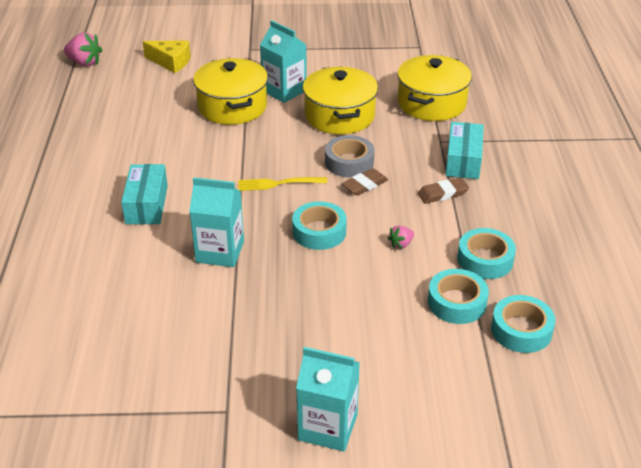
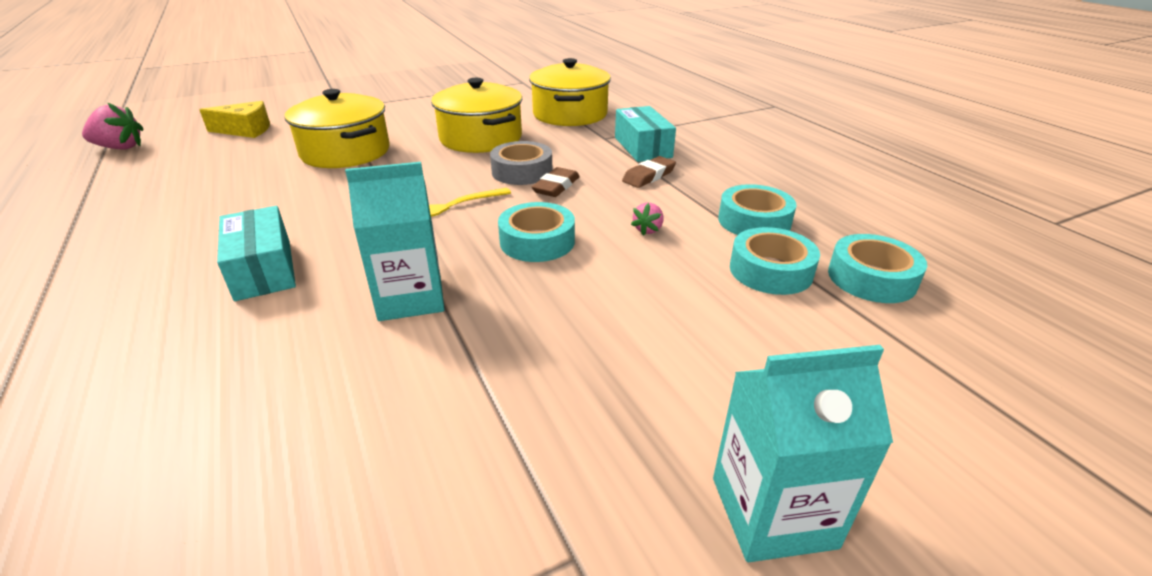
camera: 25 degrees left, 5 degrees down
turquoise carton [260,20,307,103] -> none

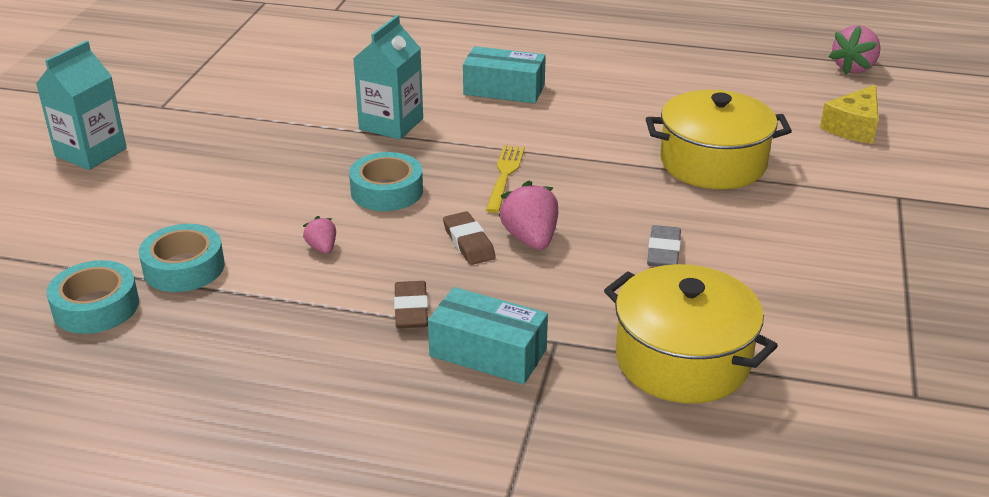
camera: 130 degrees right, 0 degrees up
yellow pot [431,78,522,153] -> grey eraser [647,225,681,267]
grey tape [490,141,552,185] -> pink strawberry [498,181,558,250]
turquoise tape [718,184,797,235] -> none

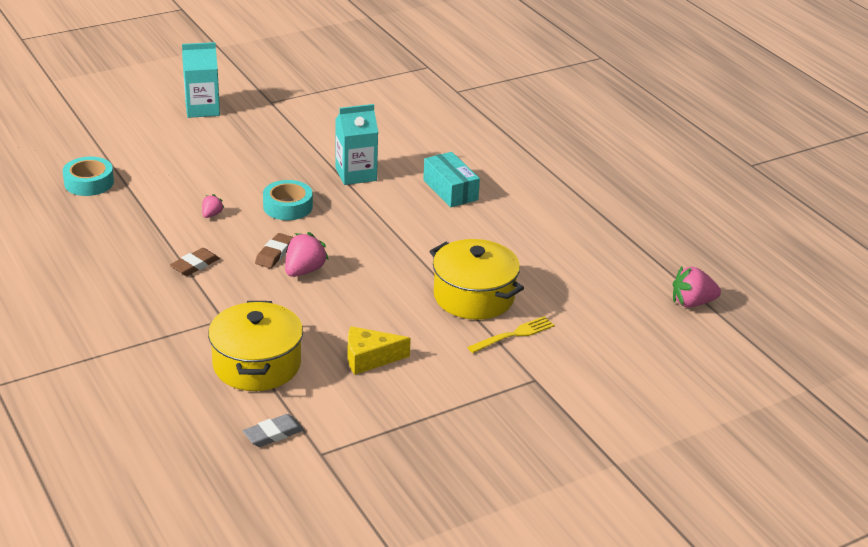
camera: 45 degrees right, 0 degrees up
turquoise tape [139,224,225,292] -> none
turquoise box [428,287,548,384] -> none
yellow fork [486,145,525,213] -> yellow fork moved to [468,316,555,353]
grey eraser [647,225,681,267] -> grey eraser moved to [243,414,303,447]
yellow cheese [820,84,879,144] -> yellow cheese moved to [348,326,411,375]

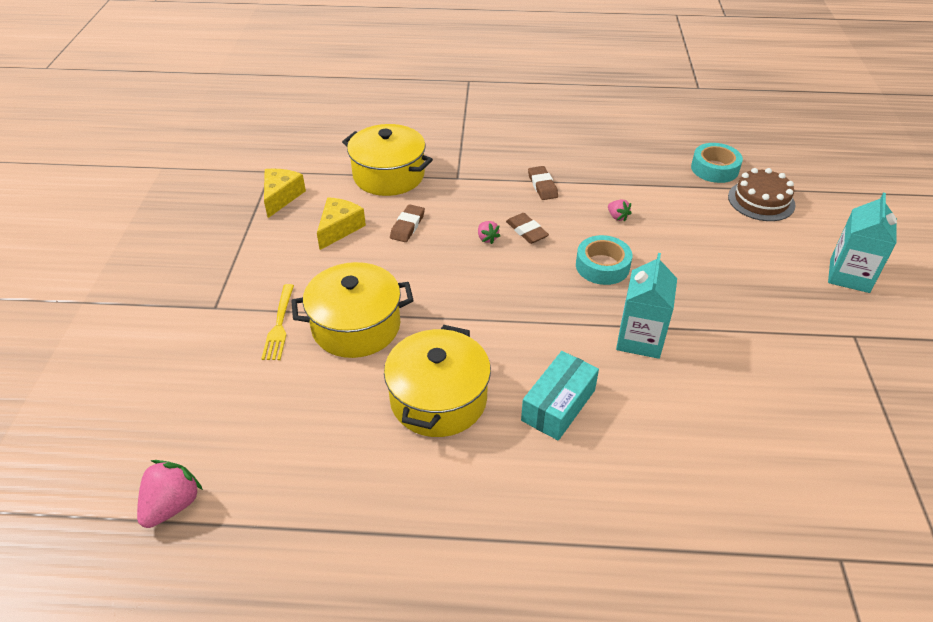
camera: 125 degrees right, 10 degrees up
grey eraser [243,414,303,447] -> none
pink strawberry [285,232,329,277] -> pink strawberry [478,221,500,244], size x0.55
turquoise box [423,152,480,207] -> turquoise box turned 60 degrees counterclockwise [521,351,599,441]
none -> yellow cheese [264,169,306,218]
none -> yellow pot [384,325,491,437]
none -> brown eraser [390,204,425,242]
none -> brown cake [728,168,795,221]

